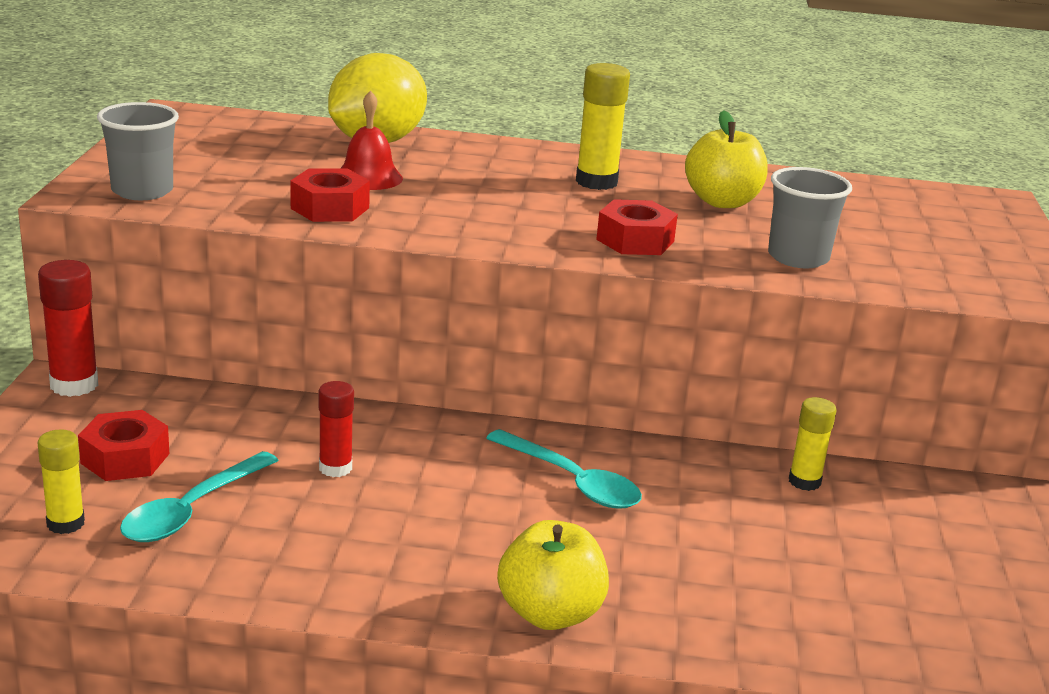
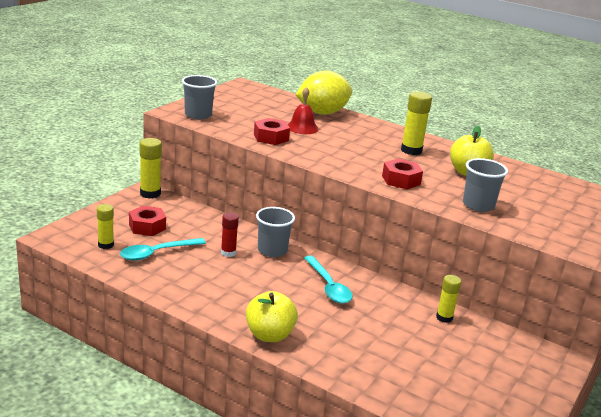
camera: 25 degrees right, 0 degrees up
red glue stick [38,260,98,397] -> yellow glue stick [140,138,162,198]
none -> grey cup [256,207,295,257]

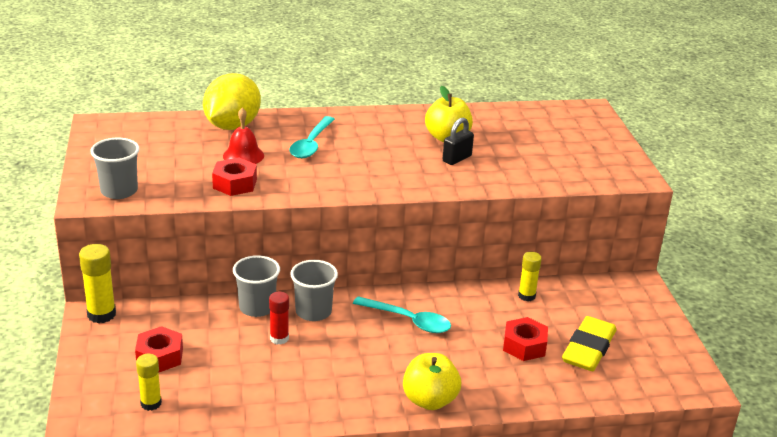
camera: 40 degrees left, 5 degrees up
turquoise spoon [120,238,206,261] -> turquoise spoon moved to [290,116,335,158]
red nut [382,159,423,189] -> red nut moved to [503,317,548,361]
yellow glue stick [401,91,432,155] -> none
grey cup [463,158,508,212] -> grey cup moved to [233,255,280,317]
none -> black padlock [443,118,474,165]
none -> yellow eraser [562,316,616,371]

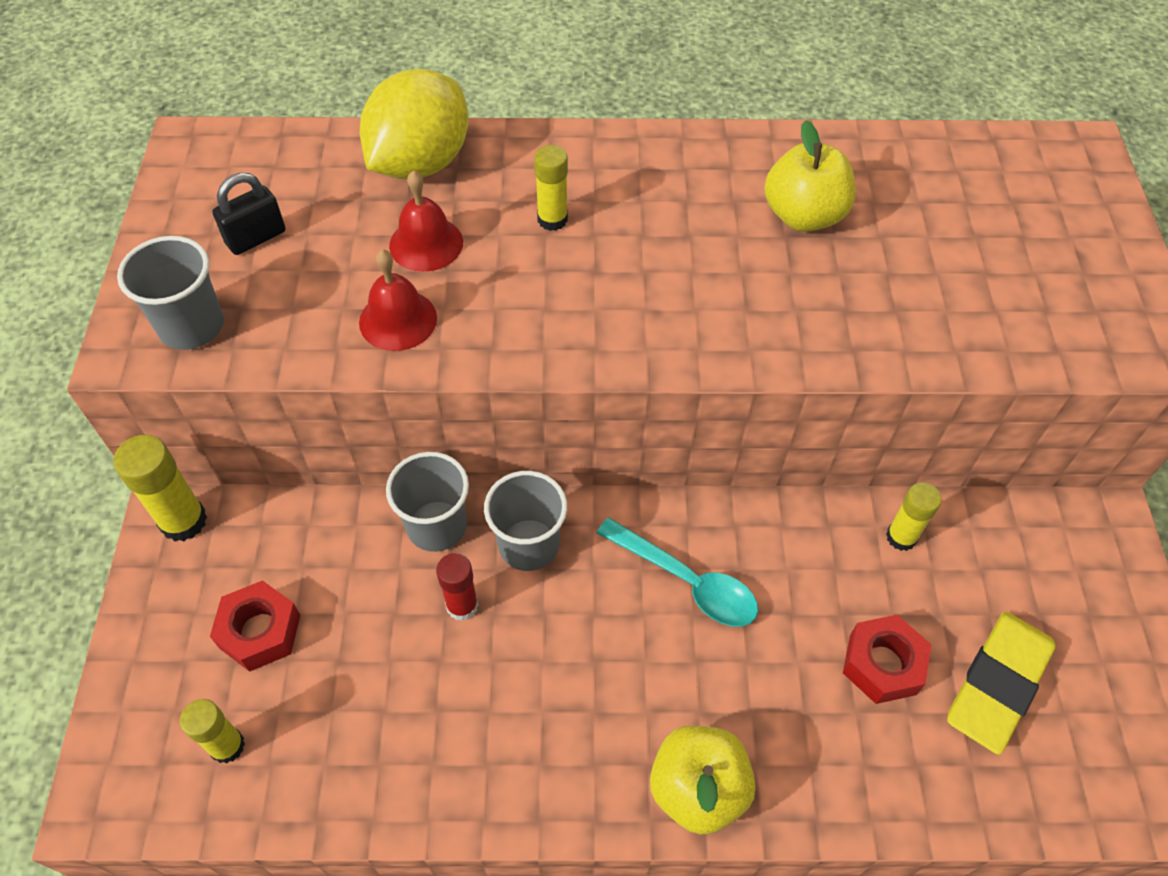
camera: 10 degrees right, 25 degrees up
red nut [212,157,257,196] -> red bell [359,249,437,351]
turquoise spoon [290,116,335,158] -> yellow glue stick [534,145,568,231]
black padlock [443,118,474,165] -> black padlock moved to [213,173,285,255]

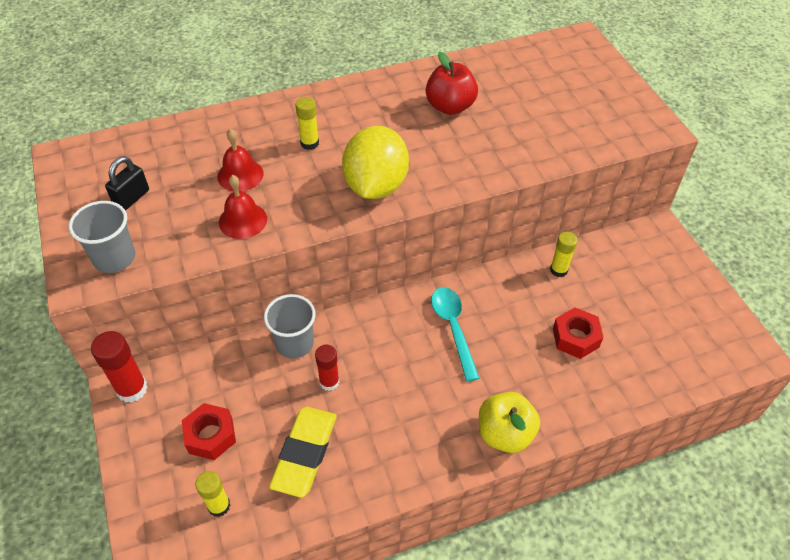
camera: 20 degrees left, 5 degrees down
yellow glue stick [113,435,207,541] -> red glue stick [91,331,148,403]
yellow lemon [360,69,468,179] -> yellow lemon moved to [342,126,409,199]
grey cup [484,471,567,571] -> none
turquoise spoon [597,518,758,626] -> turquoise spoon turned 120 degrees counterclockwise [431,287,479,382]
yellow apple [764,120,856,232] -> red apple [426,52,478,115]
yellow eraser [947,612,1056,755] -> yellow eraser moved to [269,407,337,498]

